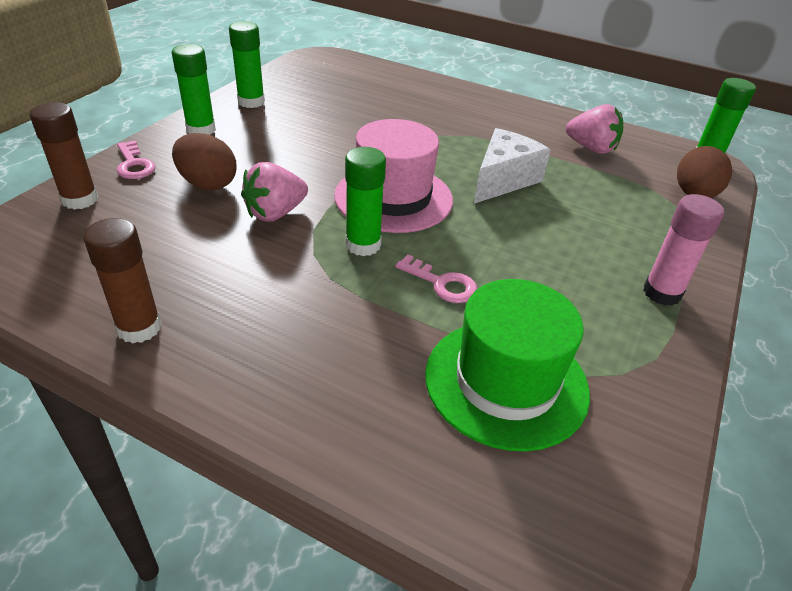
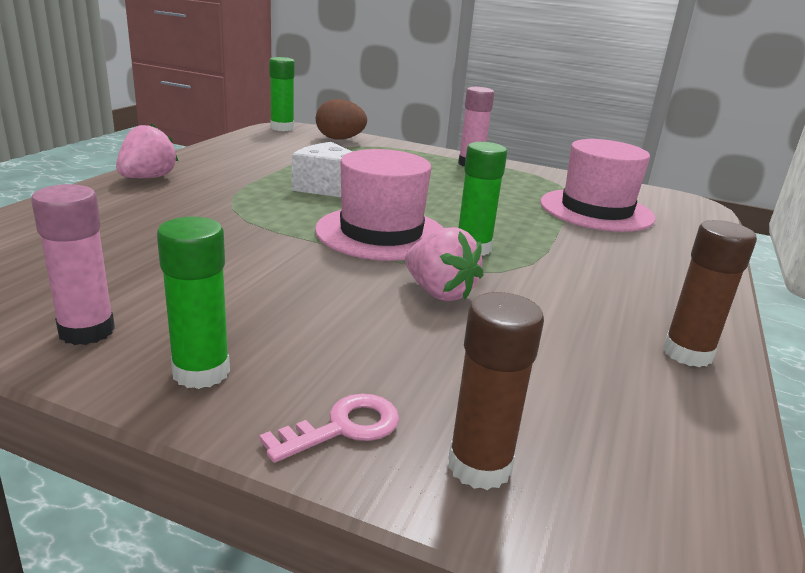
camera: 95 degrees left, 15 degrees down
brown egg [172,133,236,190] -> none
green glue stick [229,21,265,108] -> pink glue stick [31,184,115,345]
pink key [395,254,477,303] -> none
green hat [425,279,590,451] -> pink hat [540,139,656,232]
pink strawberry [566,104,623,154] -> pink strawberry moved to [116,123,178,178]

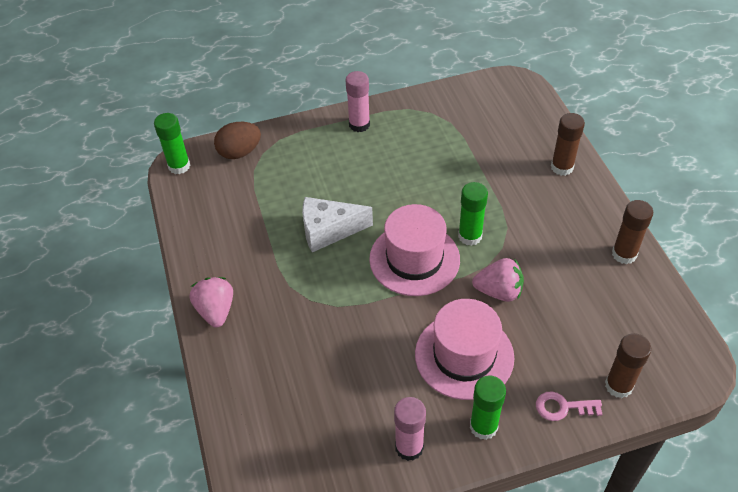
camera: 35 degrees left, 25 degrees up
pink key [259,393,399,463] -> pink key turned 105 degrees counterclockwise [536,392,603,421]
pink hat [540,139,656,232] -> pink hat moved to [415,299,515,400]
none -> brown glue stick [551,113,585,176]

